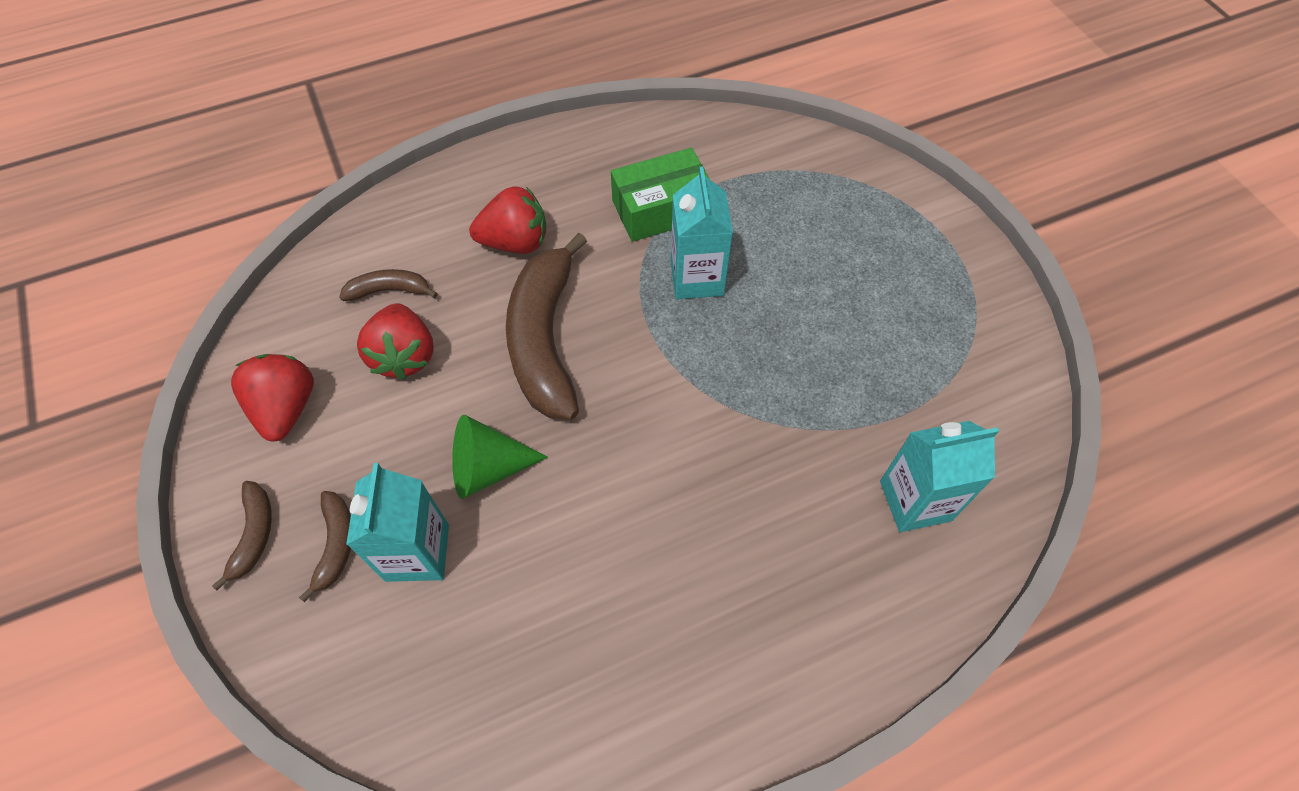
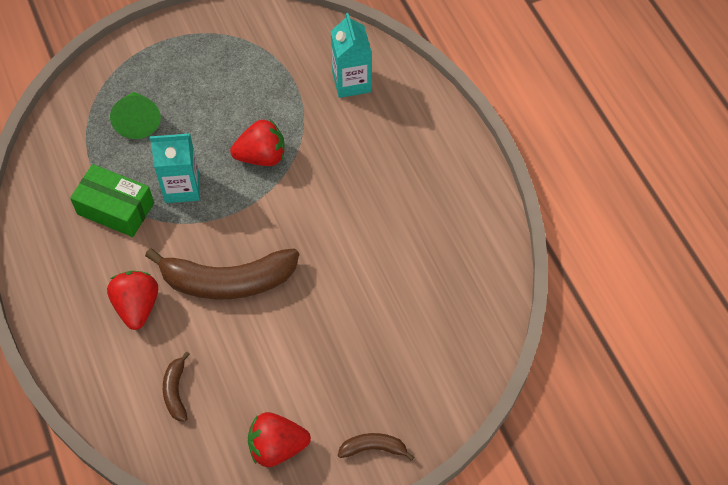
camera: 90 degrees left, 0 degrees up
brown banana [299,491,351,602] -> none
turquoise carton [346,463,449,582] -> none
red strawberry [357,303,433,380] -> red strawberry moved to [230,120,284,166]
green cone [452,415,548,499] -> green cone moved to [110,92,161,139]
green box [611,148,709,242] -> green box turned 45 degrees counterclockwise [70,164,154,237]

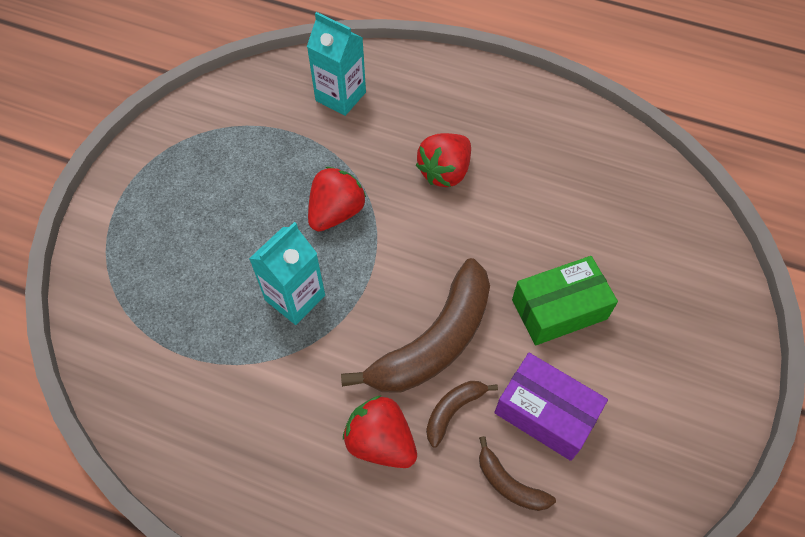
camera: 45 degrees left, 0 degrees up
green box [70,164,154,237] -> green box moved to [512,256,618,345]
green cone [110,92,161,139] -> none
red strawberry [248,412,311,467] -> red strawberry moved to [416,133,471,187]
brown banana [338,433,414,461] -> brown banana moved to [426,381,498,447]
none -> purple box [494,353,608,461]

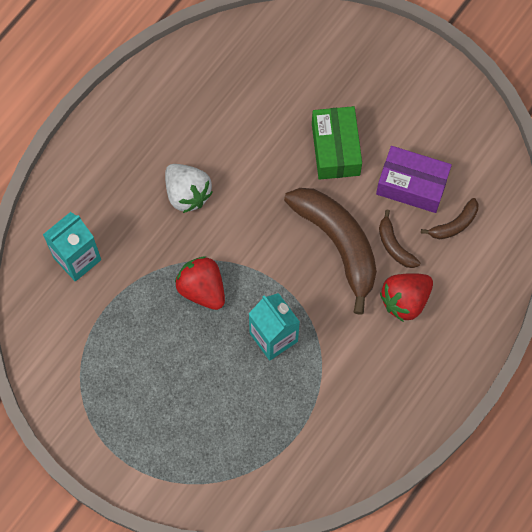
camera: 75 degrees left, 10 degrees up
red strawberry [416,133,471,187] -> white strawberry [165,164,213,213]
purple box [494,353,608,461] -> purple box turned 60 degrees clockwise [376,146,452,213]

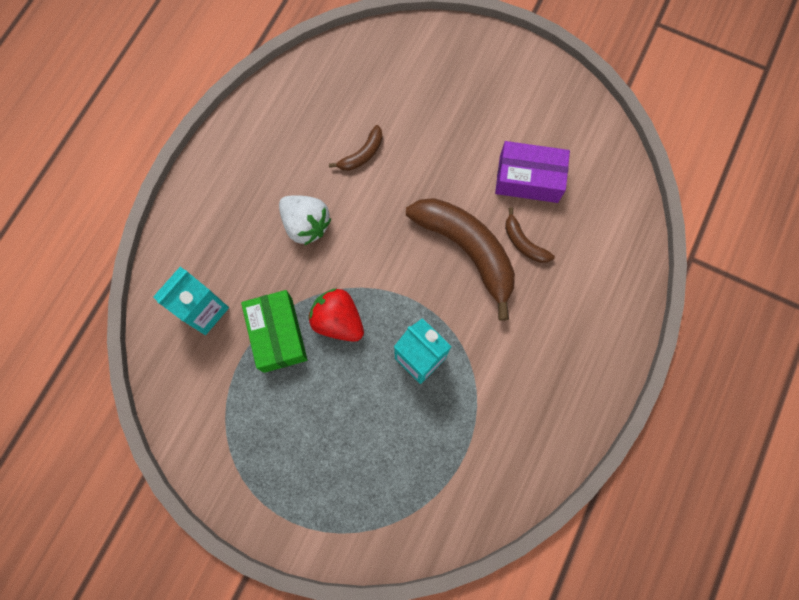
camera: 10 degrees left, 5 degrees up
green box [312,106,362,180] -> green box moved to [241,290,308,373]
red strawberry [380,273,433,322] -> none
brown banana [421,198,478,239] -> brown banana moved to [329,125,382,171]

